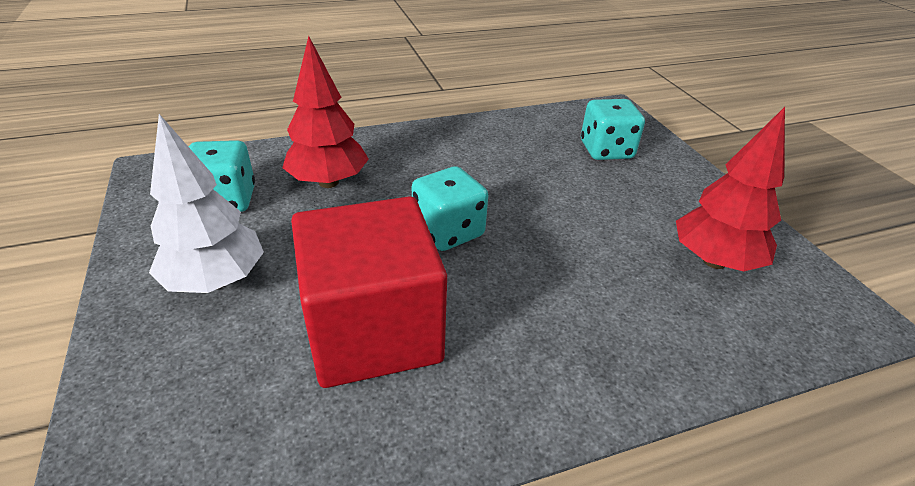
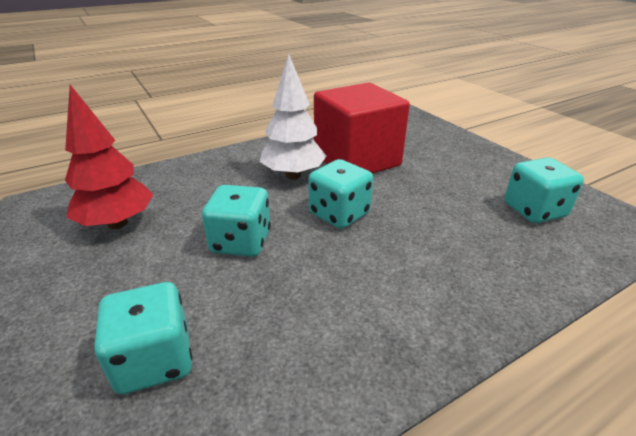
camera: 170 degrees right, 5 degrees down
white tree [149,114,264,293] -> white tree moved to [260,54,327,179]
red tree [282,36,369,188] -> none
none -> turquoise dice [202,185,271,257]

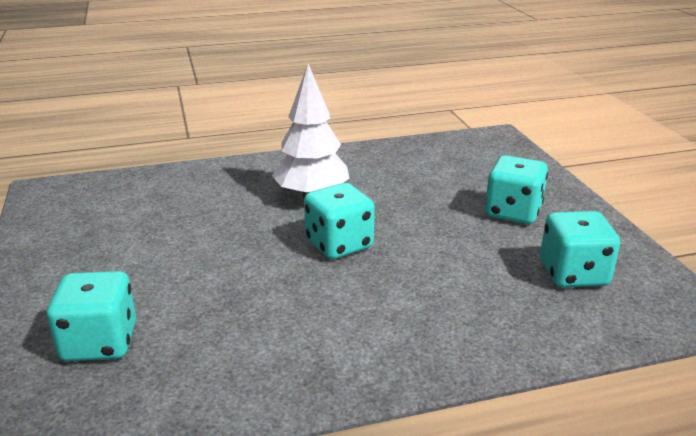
camera: 15 degrees right, 5 degrees down
red tree [65,85,153,229] -> none
turquoise dice [202,185,271,257] -> turquoise dice moved to [485,155,548,224]
red cube [314,82,410,173] -> none

